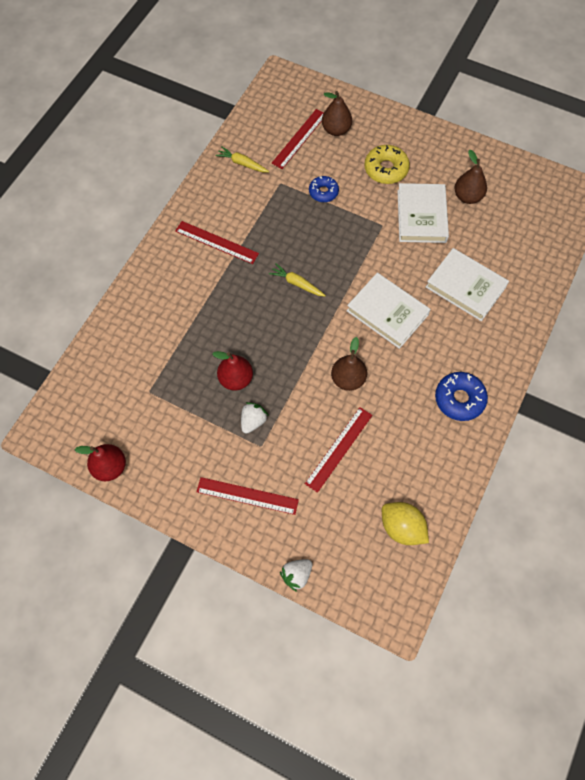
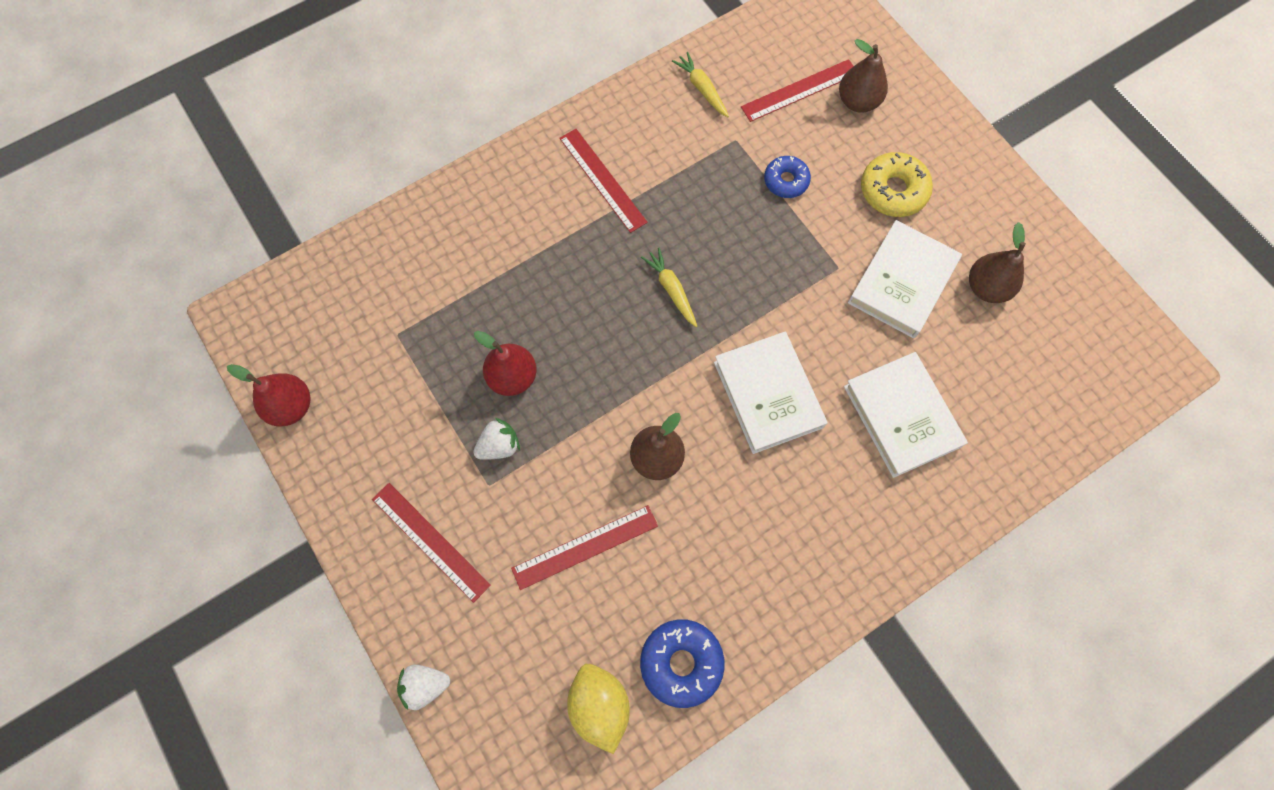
camera: 30 degrees right, 5 degrees up
blue donut [435,372,488,421] -> blue donut moved to [640,619,725,708]

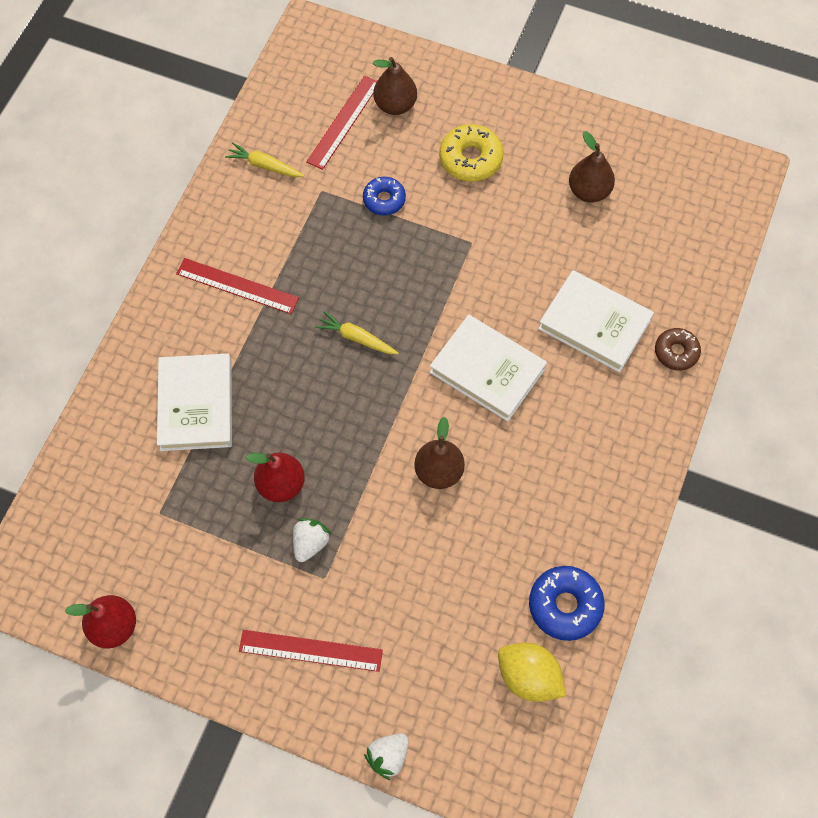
camera: 35 degrees left, 5 degrees down
red ruler [511,505,658,590] -> none
white book [848,220,962,338] -> white book moved to [157,353,232,451]
none -> brown donut [655,328,701,371]

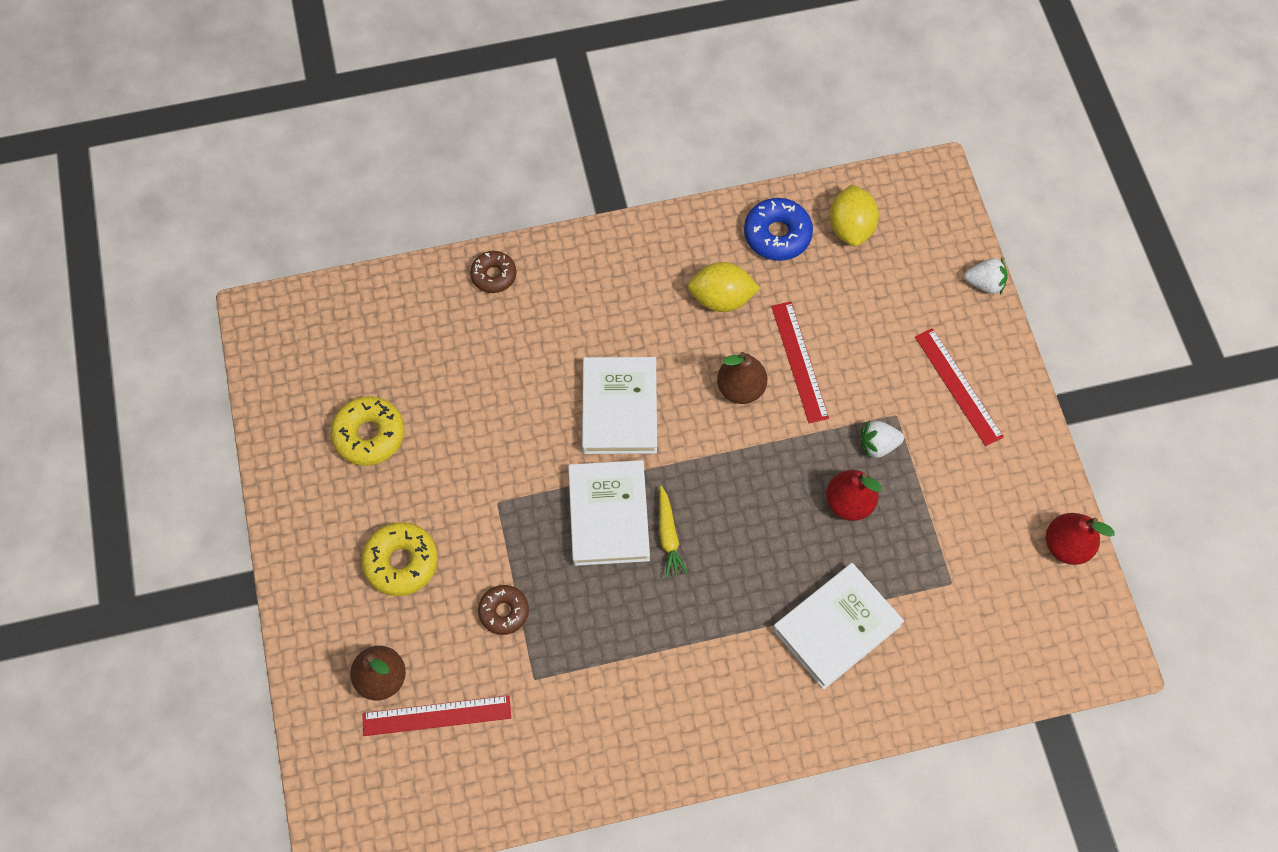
camera: 125 degrees left, 0 degrees up
red ruler [176,258,299,314] -> red ruler moved to [771,301,829,423]
yellow carrot [225,143,304,177] -> none
blue donut [363,177,406,216] -> brown donut [478,585,529,635]
white book [538,270,654,373] -> white book moved to [568,460,650,566]
brown pear [569,131,615,202] -> yellow donut [331,396,404,466]
none -> yellow lemon [688,262,760,312]

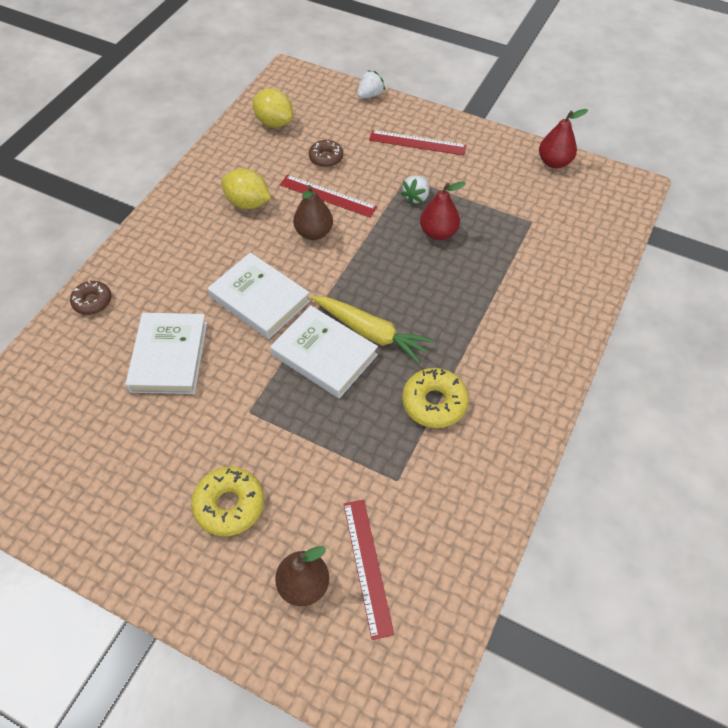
camera: 50 degrees left, 10 degrees down
yellow donut [331,396,404,466] -> yellow donut moved to [402,368,469,428]
red ruler [362,696,511,736] -> red ruler turned 45 degrees counterclockwise [344,500,394,640]
brown donut [478,585,529,635] -> brown donut moved to [309,140,343,167]
yellow carrot [659,486,688,578] -> yellow carrot [311,296,434,364], size x1.67
yellow lemon [688,262,760,312] -> yellow lemon turned 75 degrees clockwise [221,168,271,209]
blue donut [744,198,813,261] -> none
white book [773,563,904,690] -> white book moved to [126,313,207,394]

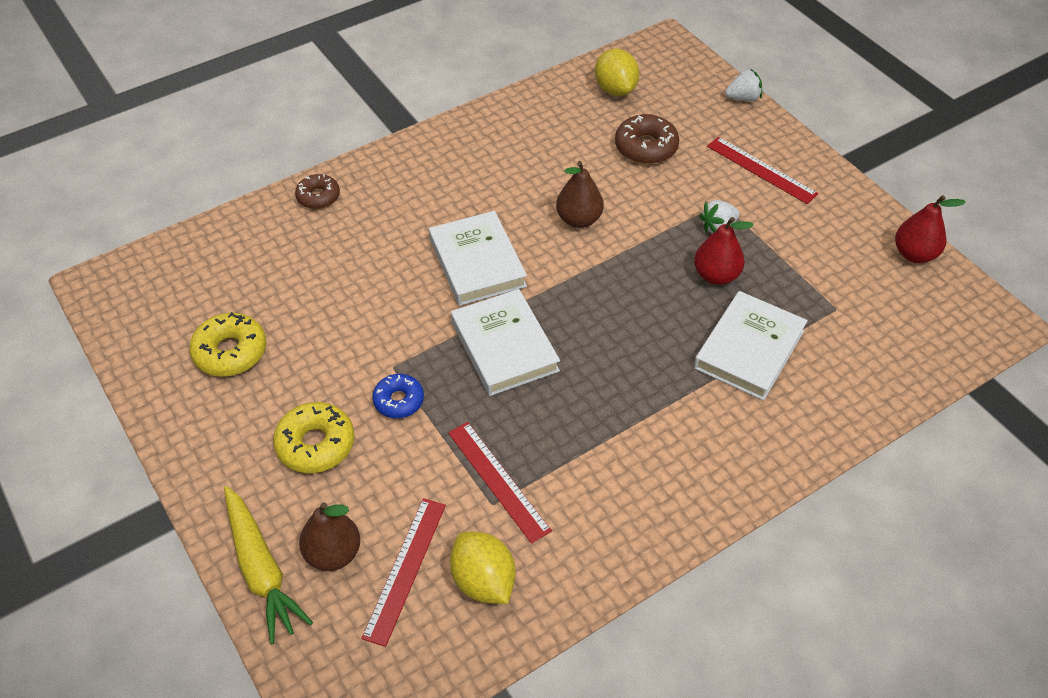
camera: 30 degrees right, 5 degrees down
white book [126,313,207,394] -> white book moved to [694,291,808,401]
yellow lemon [221,168,271,209] -> yellow lemon moved to [450,532,516,604]
red ruler [280,175,377,217] -> red ruler moved to [448,422,552,544]
brown donut [309,140,343,167] -> brown donut [615,114,679,164], size x1.51
yellow carrot [311,296,434,364] -> yellow carrot moved to [224,486,313,644]
yellow donut [402,368,469,428] -> yellow donut moved to [189,312,266,376]
none -> blue donut [372,374,424,418]

